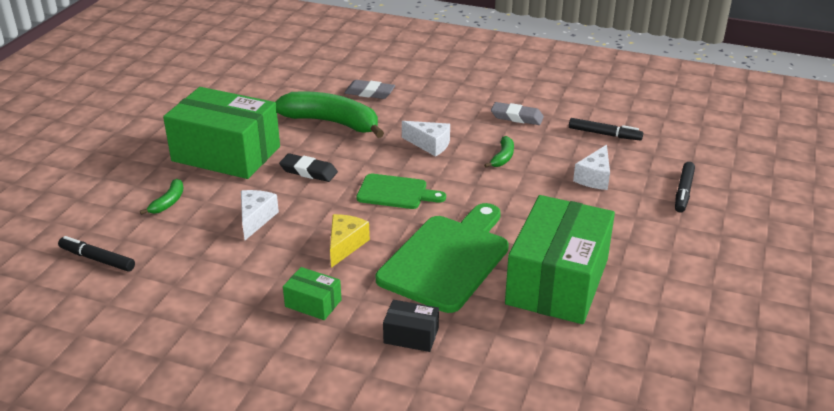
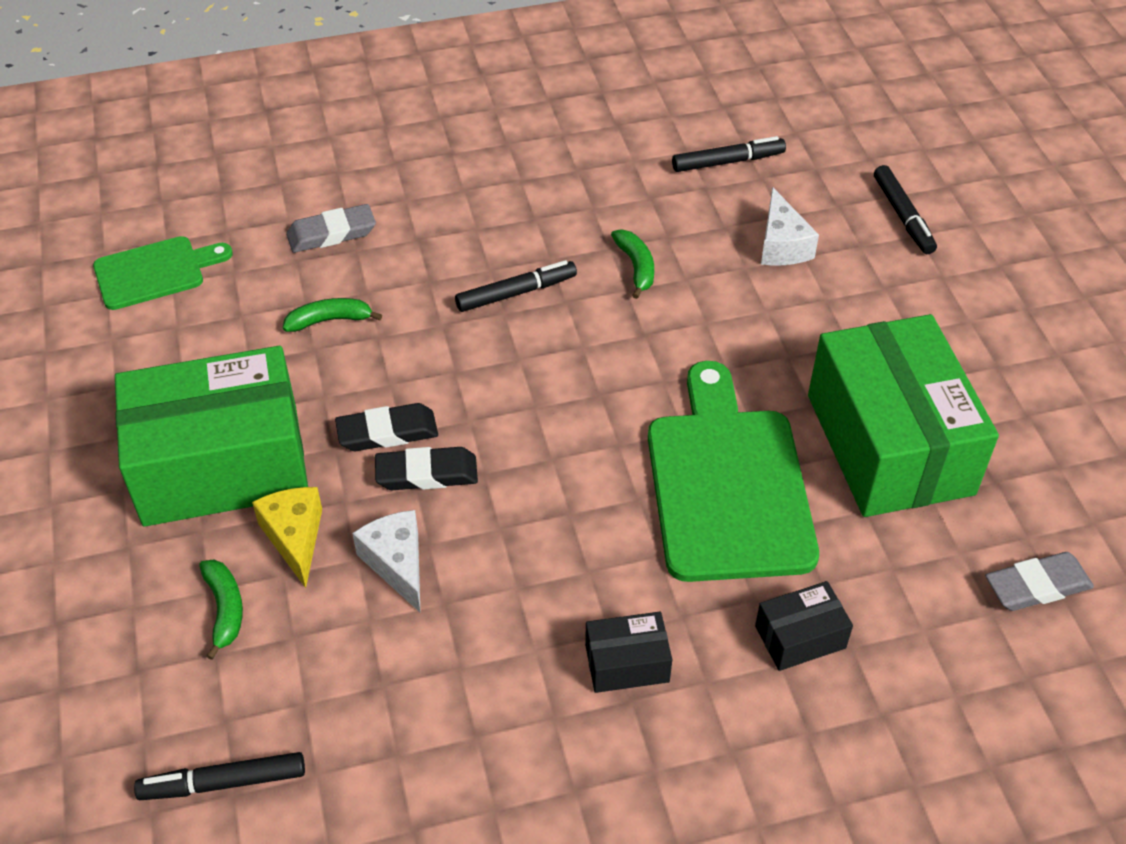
camera: 35 degrees left, 15 degrees up
green banana [276,91,384,138] -> green banana [283,298,382,332], size x0.44
green box [283,267,342,320] -> black box [585,612,672,693]
yellow cheese [330,214,370,268] -> yellow cheese moved to [252,487,322,588]
green cutting board [356,174,446,209] -> green cutting board moved to [93,236,233,310]
white cheese [402,121,450,157] -> black marker [455,260,577,312]
grey eraser [491,102,544,125] -> grey eraser moved to [985,552,1094,611]
none -> black eraser [375,447,478,490]

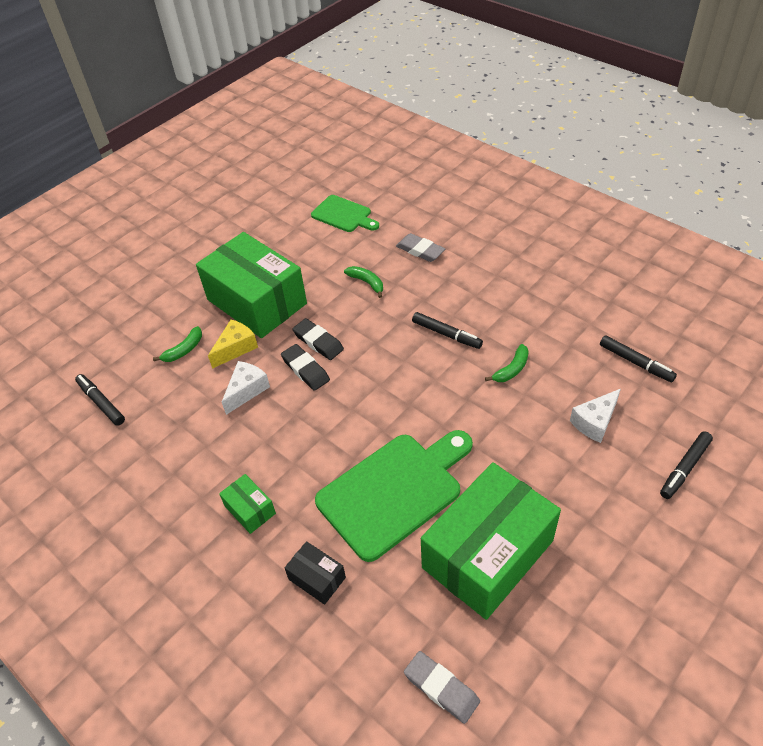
camera: 60 degrees right, 0 degrees up
black box [585,612,672,693] -> green box [219,474,276,534]

